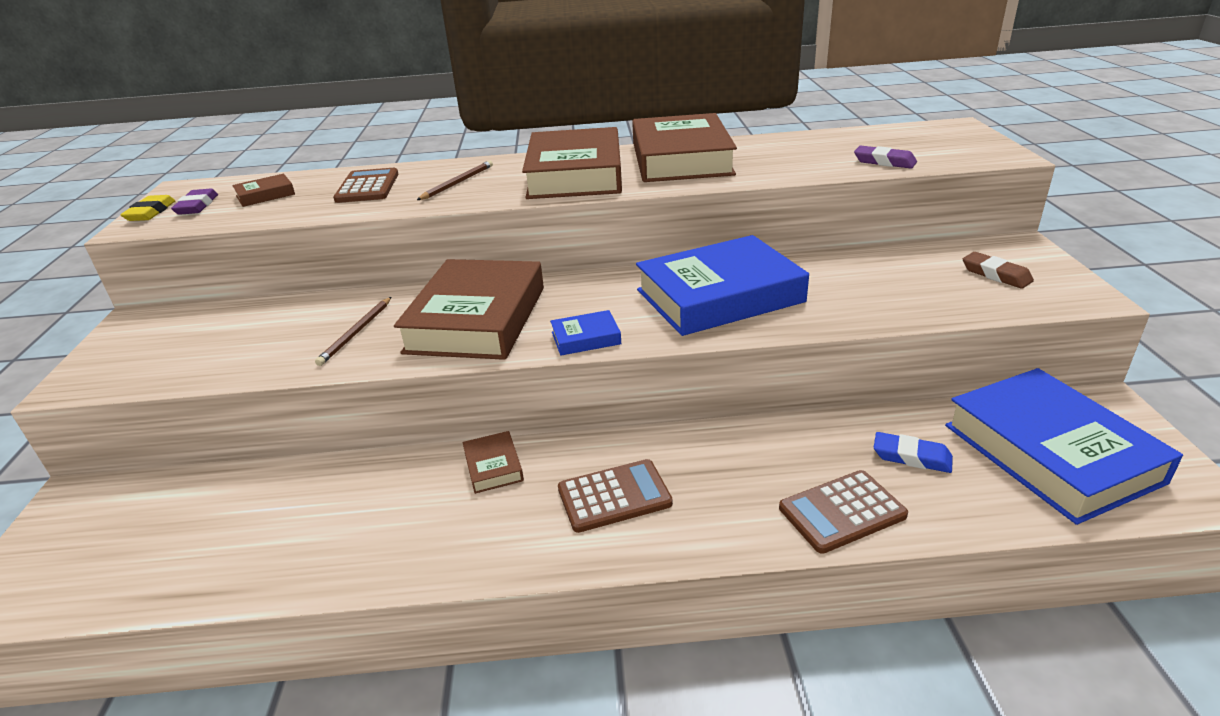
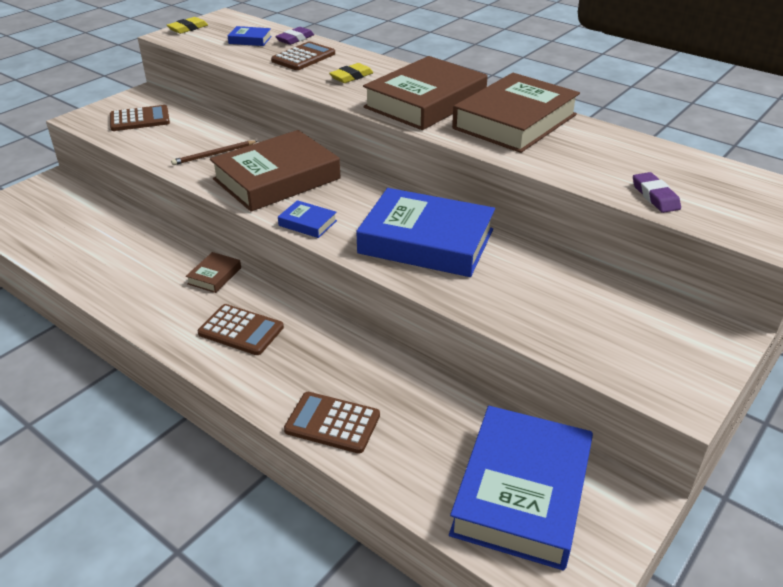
camera: 40 degrees right, 5 degrees up
purple eraser [171,188,218,215] -> purple eraser moved to [275,27,314,45]
brown book [232,174,295,207] -> blue book [228,26,272,46]
brown pencil [417,160,493,200] -> yellow eraser [329,63,373,83]
blue eraser [874,432,953,473] -> none
brown eraser [963,252,1034,289] -> none
none -> brown calculator [110,105,170,131]

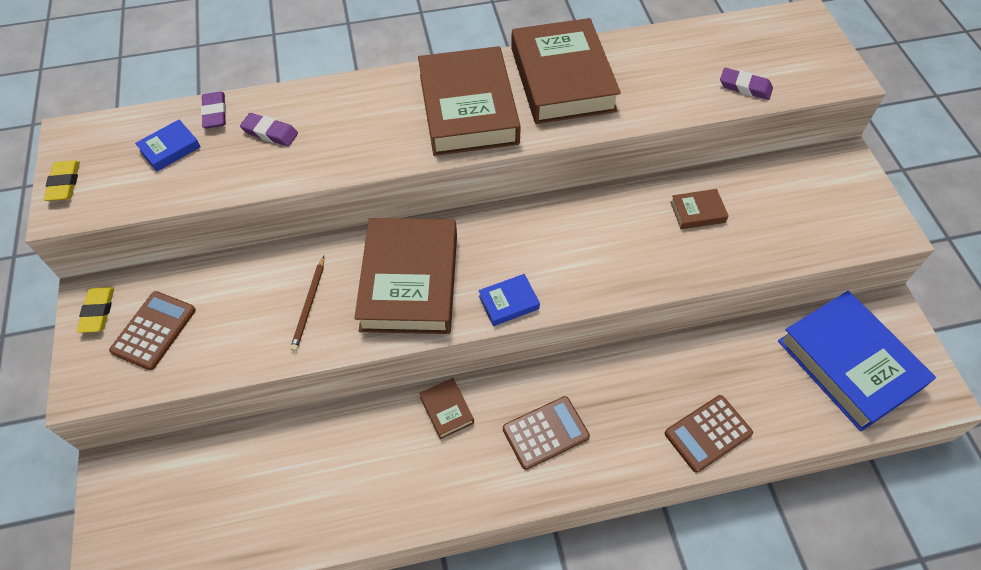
camera: 50 degrees left, 20 degrees up
brown calculator [271,41,335,70] -> purple eraser [240,113,298,146]
yellow eraser [329,63,373,83] -> yellow eraser moved to [77,287,114,333]
blue book [356,188,495,277] -> none
none -> brown book [670,189,729,229]

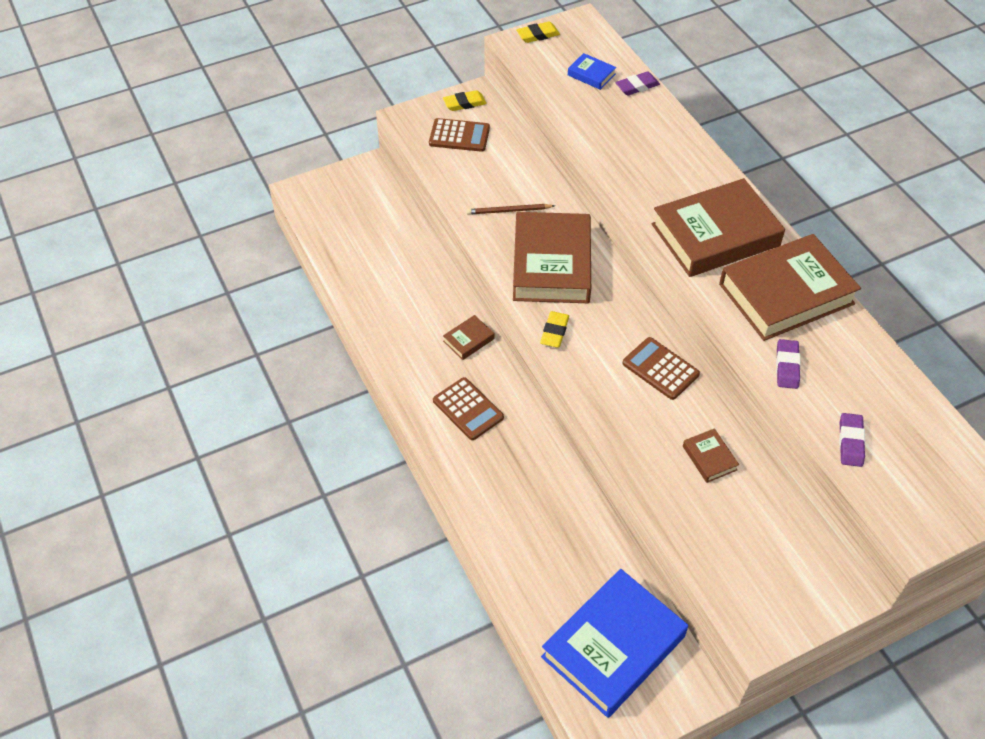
camera: 75 degrees right, 5 degrees down
purple eraser [240,113,298,146] -> purple eraser moved to [776,339,801,389]
brown book [354,218,457,334] -> brown book turned 75 degrees counterclockwise [513,212,591,303]
blue book [478,274,540,326] -> yellow eraser [540,311,569,348]
brown calculator [665,395,753,473] -> brown calculator moved to [622,337,700,400]

